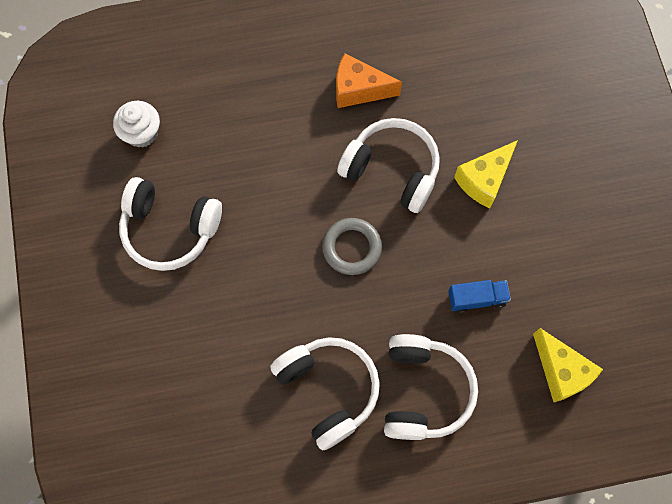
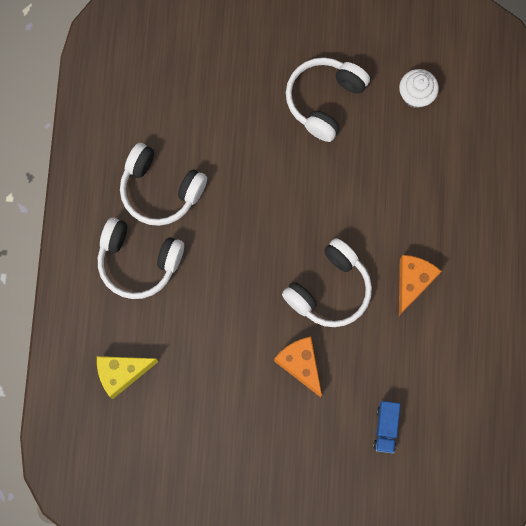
camera: 105 degrees right, 5 degrees up
white headphones [270,337,380,450] -> white headphones turned 45 degrees clockwise [120,143,207,226]
grey ring [322,218,382,275] -> none
blue truck [448,280,511,313] -> blue truck moved to [373,401,400,453]
yellow cheese [454,140,518,208] -> orange cheese [274,337,322,397]

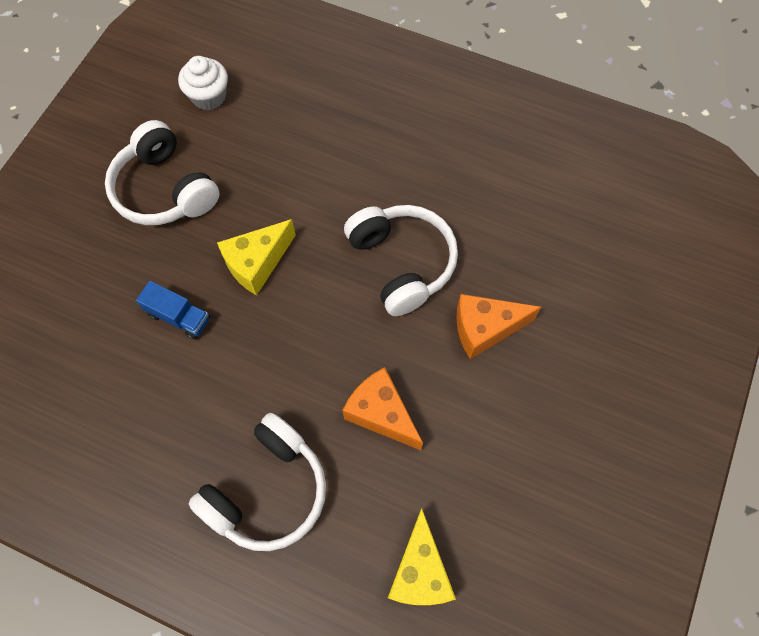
camera: 70 degrees left, 10 degrees down
white headphones [120,143,207,226] -> none
blue truck [373,401,400,453] -> blue truck moved to [136,281,210,339]
orange cheese [399,255,441,316] -> orange cheese moved to [342,367,423,450]
none -> yellow cheese [217,219,296,295]

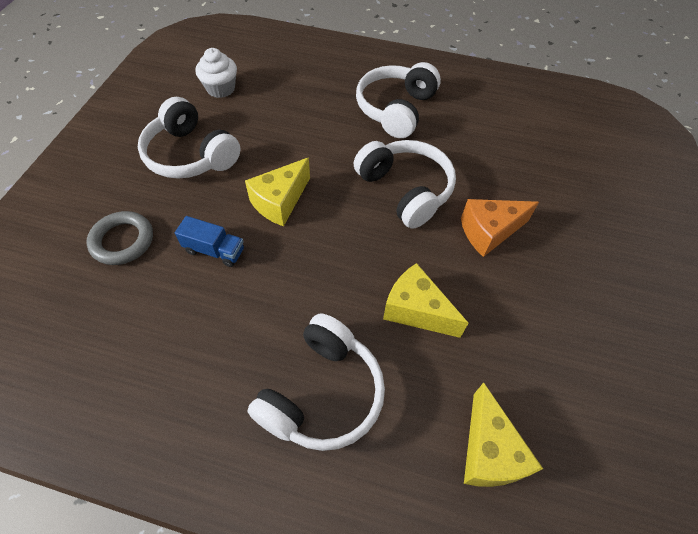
camera: 10 degrees left, 10 degrees down
orange cheese [342,367,423,450] -> yellow cheese [383,263,468,338]
none -> grey ring [87,211,153,265]
none -> white headphones [356,62,441,138]

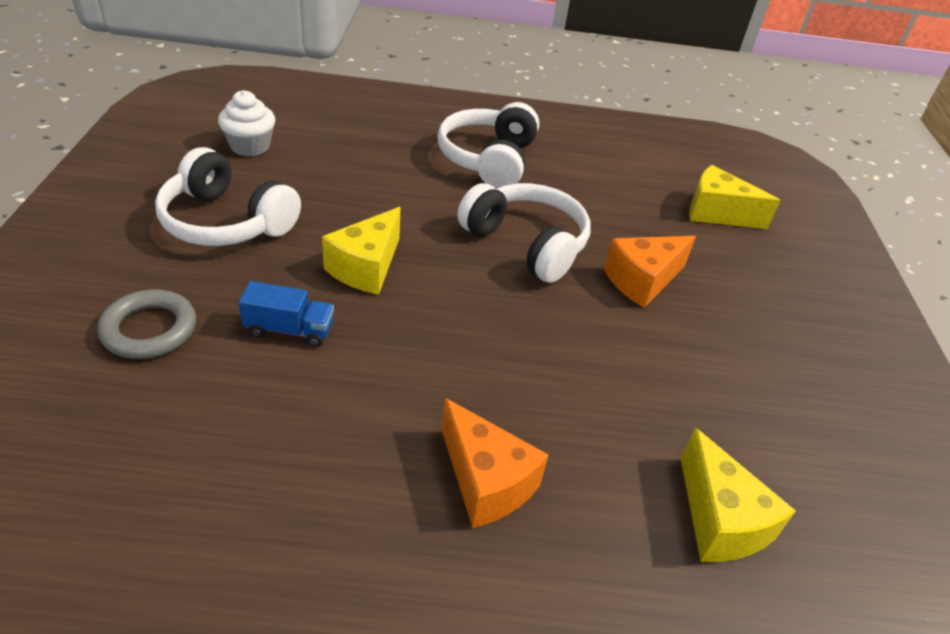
camera: 15 degrees left, 15 degrees down
white headphones [248,314,385,451] -> orange cheese [442,398,548,528]
yellow cheese [383,263,468,338] -> yellow cheese moved to [689,165,781,229]

